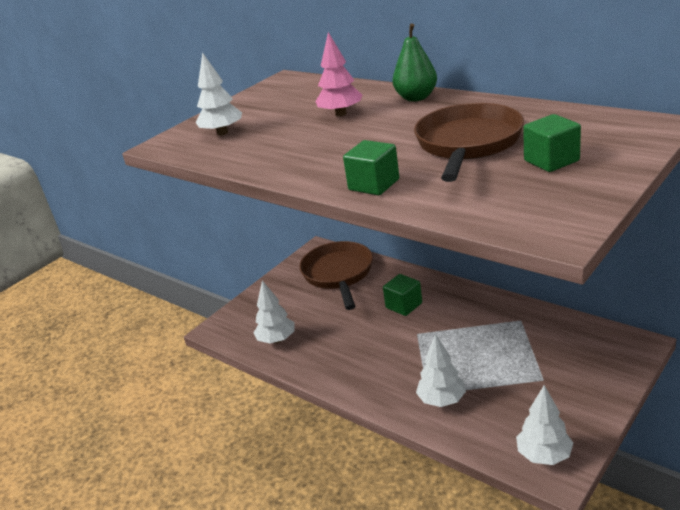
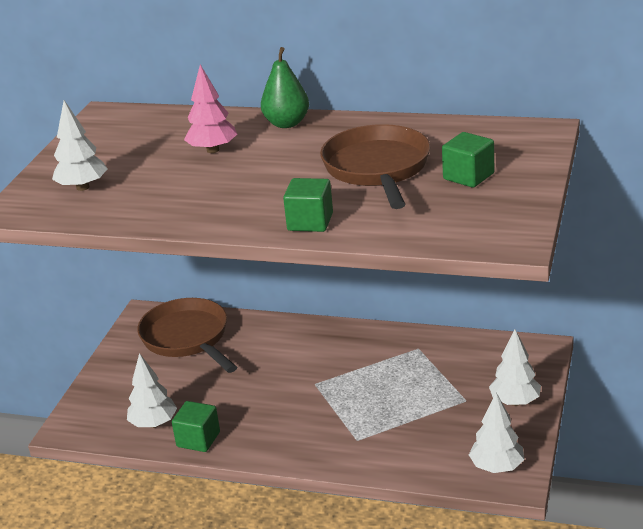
camera: 25 degrees left, 0 degrees up
green cube [383,274,422,316] -> green cube moved to [172,401,220,452]
white tree [416,334,466,407] -> white tree moved to [489,330,541,406]

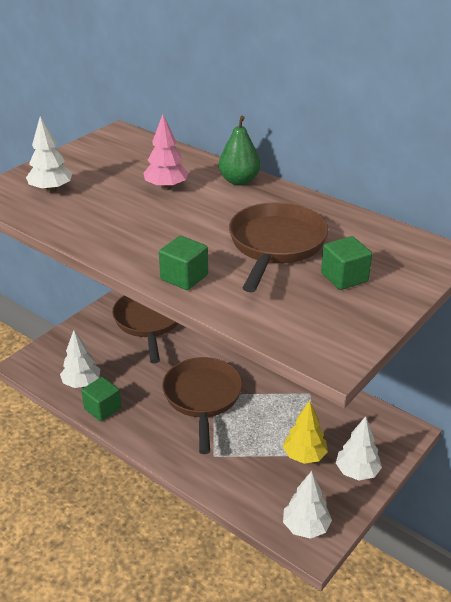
camera: 20 degrees right, 5 degrees up
none -> brown pan [162,357,242,454]
none -> yellow tree [283,401,328,464]

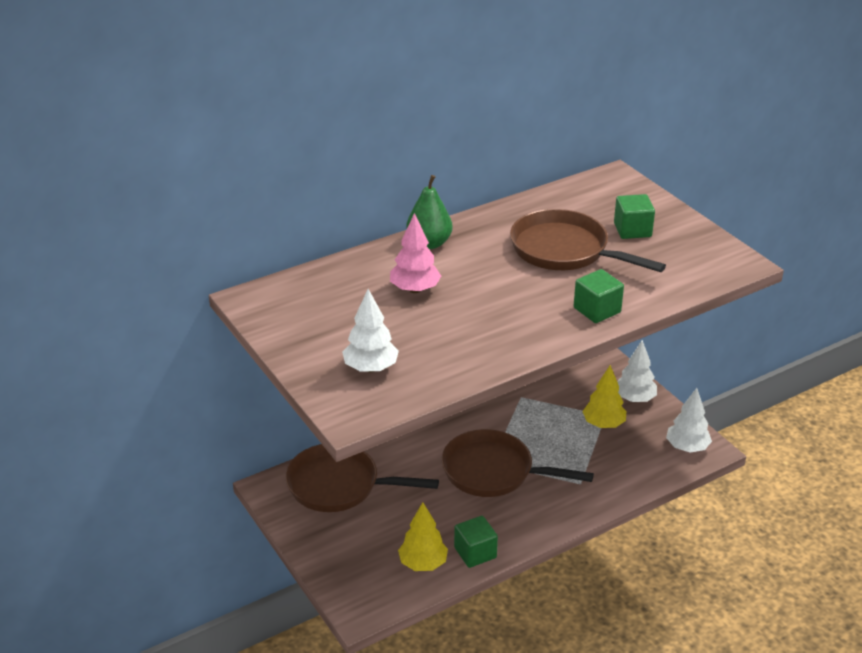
camera: 70 degrees left, 0 degrees up
white tree [60,330,100,388] -> yellow tree [398,502,448,571]

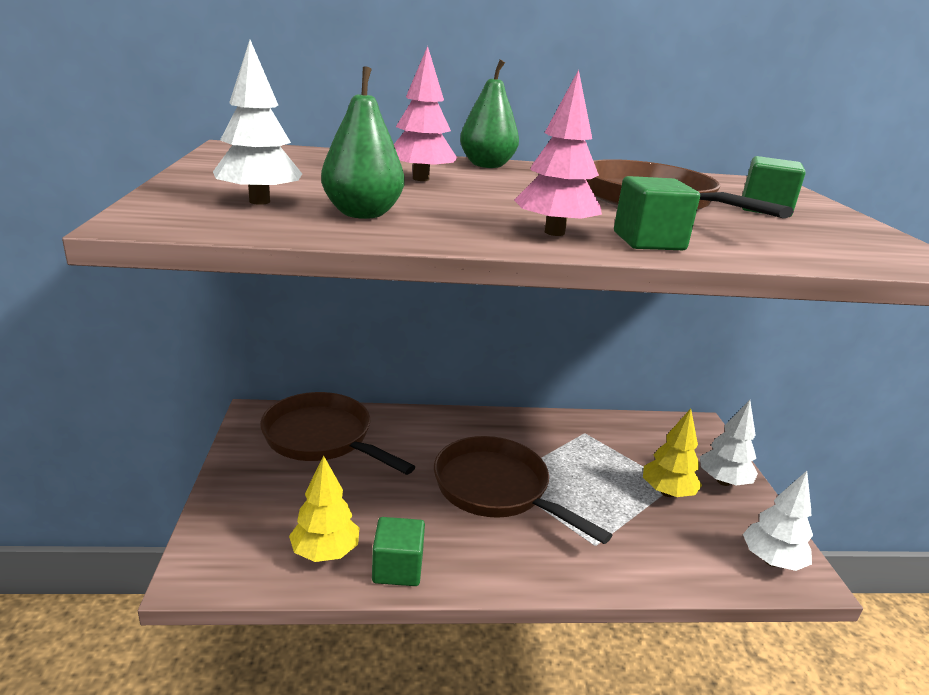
camera: 25 degrees right, 10 degrees down
none -> green pear [321,66,404,219]
none -> pink tree [514,70,602,236]

